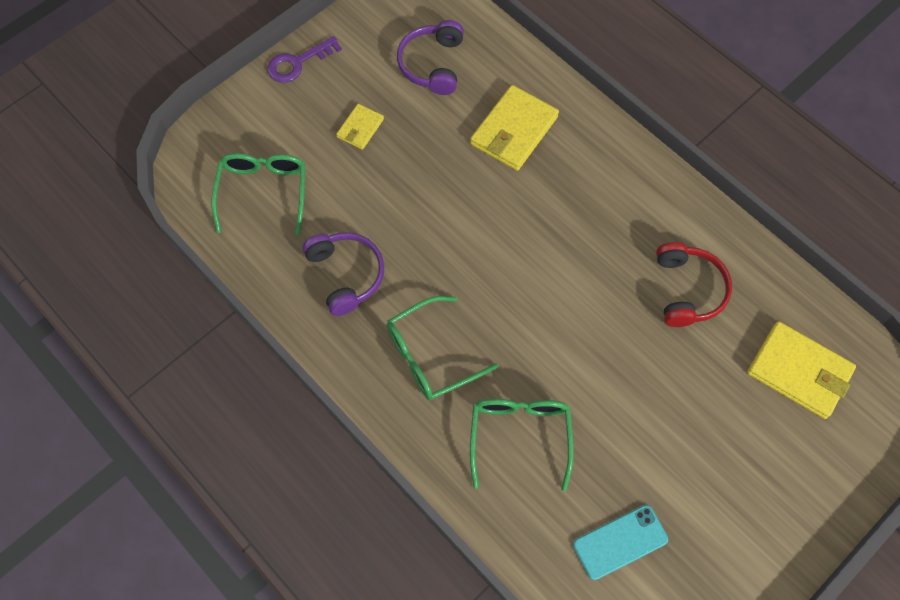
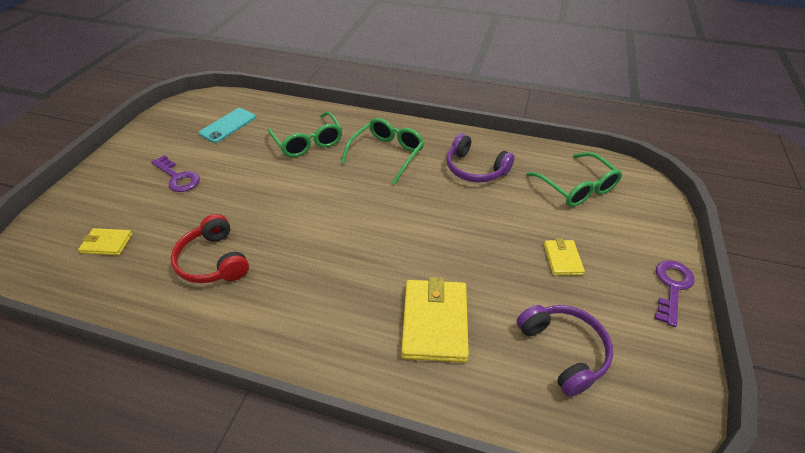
camera: 150 degrees right, 20 degrees down
yellow wallet [747,321,856,419] -> yellow wallet [78,228,133,255], size x0.54
none -> purple key [151,155,200,192]

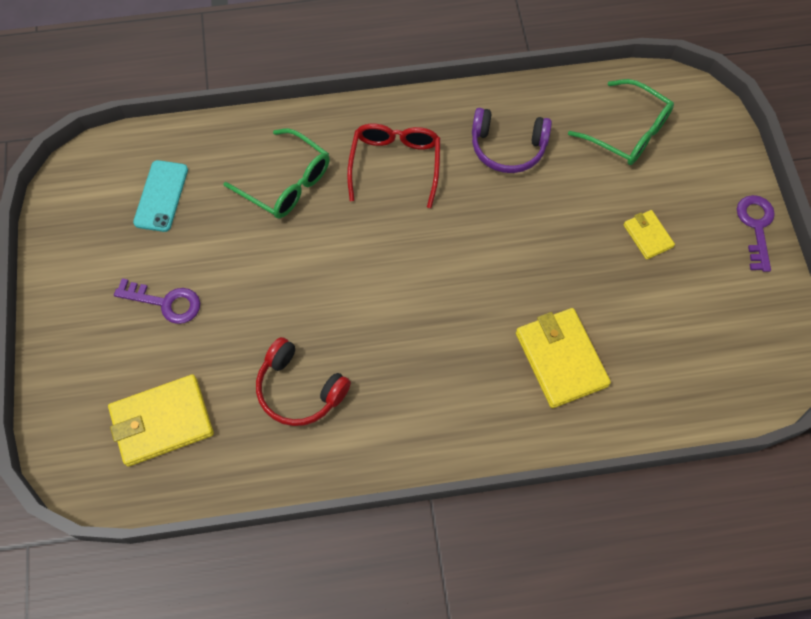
camera: 25 degrees left, 20 degrees up
yellow wallet [78,228,133,255] -> yellow wallet [108,374,214,466], size x1.85
green glasses [341,118,425,184] -> red glasses [347,123,440,208]
purple headphones [517,305,613,397] -> none

